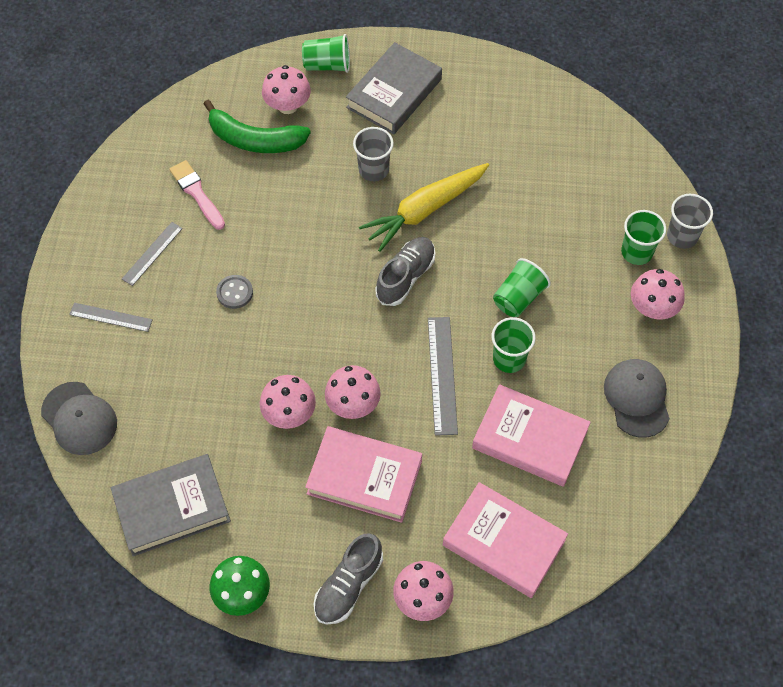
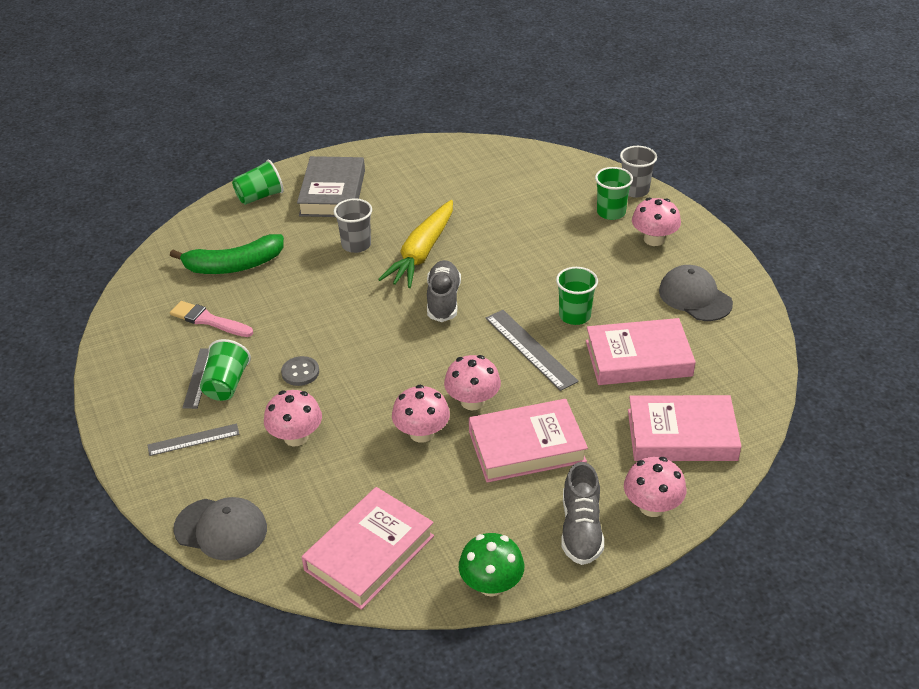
camera: 30 degrees left, 20 degrees down
grey book [111,454,231,556] -> pink book [302,487,434,610]
pink mushroom [262,65,311,114] -> pink mushroom moved to [264,390,322,446]
green cup [493,258,551,317] -> green cup moved to [200,339,251,401]

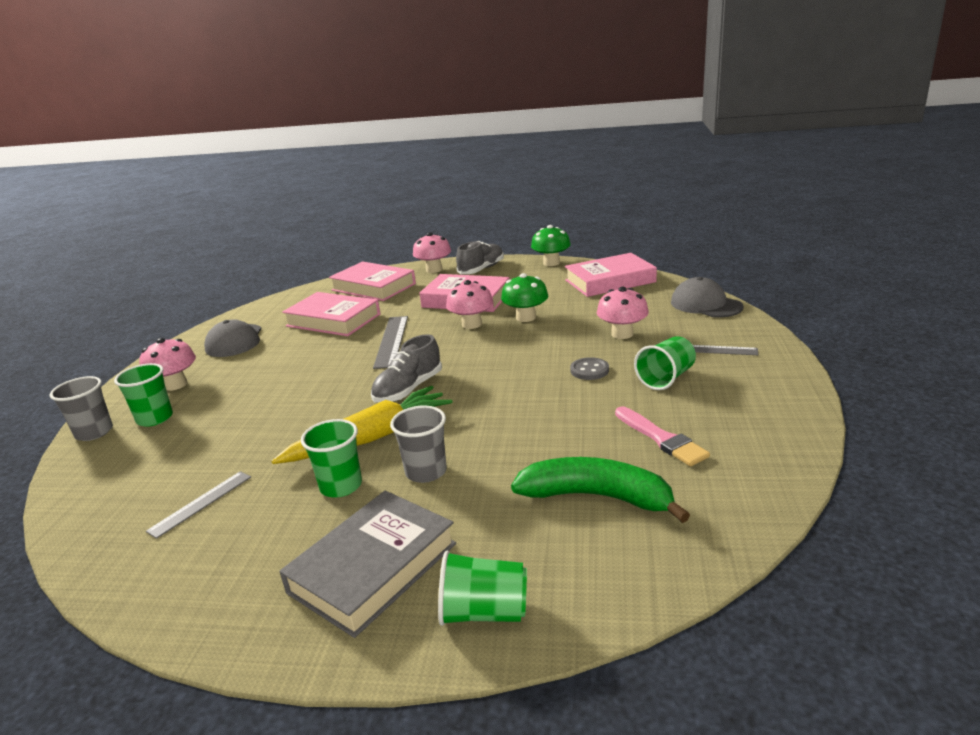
camera: 145 degrees left, 15 degrees down
grey ruler [183,348,209,409] -> grey ruler moved to [146,471,251,539]
pink mushroom [392,385,450,443] -> green mushroom [501,273,548,322]
green cup [556,267,598,325] -> green cup moved to [301,419,362,497]

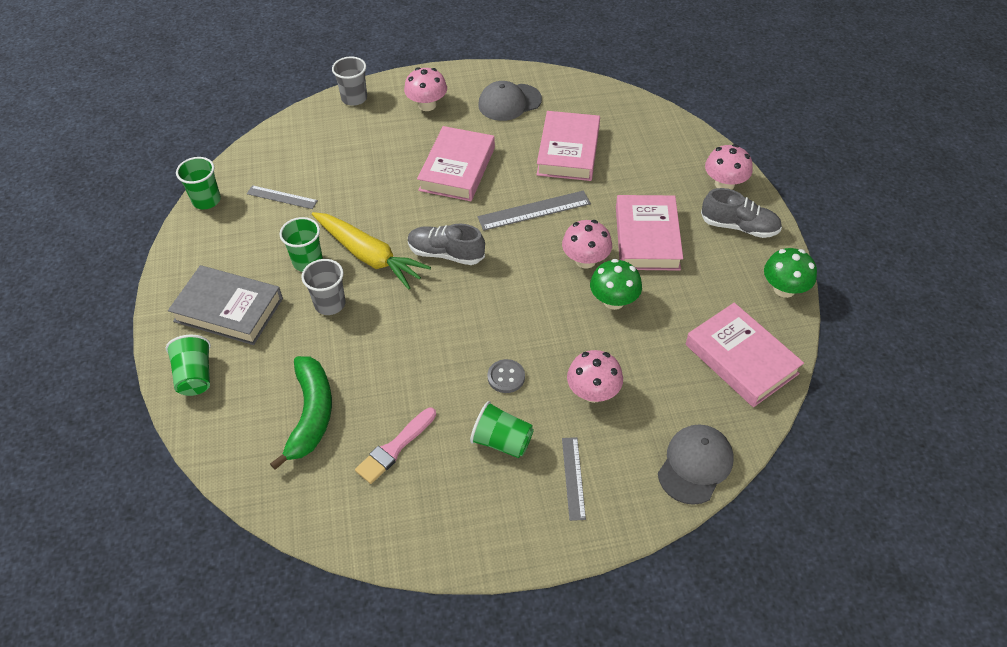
camera: 70 degrees right, 25 degrees up
green cup [114,363,173,427] -> green cup moved to [176,157,221,209]
pink book [329,261,416,301] -> pink book moved to [417,126,495,201]

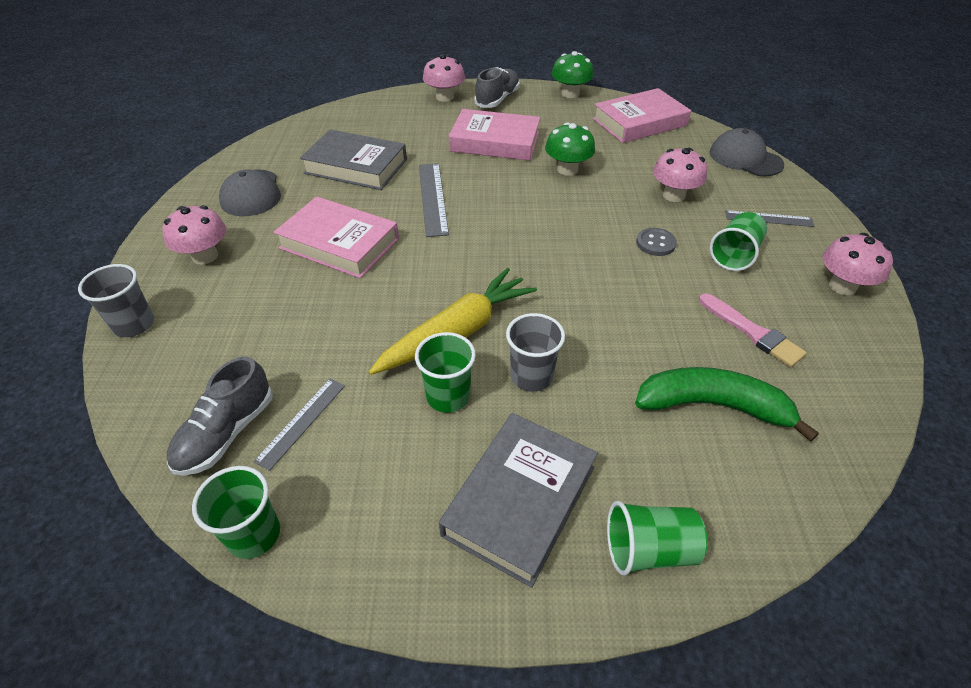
camera: 80 degrees left, 5 degrees down
grey shoe [408,224,485,265] -> grey shoe moved to [167,356,273,476]
pink book [536,111,600,181] -> grey book [300,129,407,190]
pink mushroom [562,220,612,268] -> pink mushroom moved to [822,233,893,295]

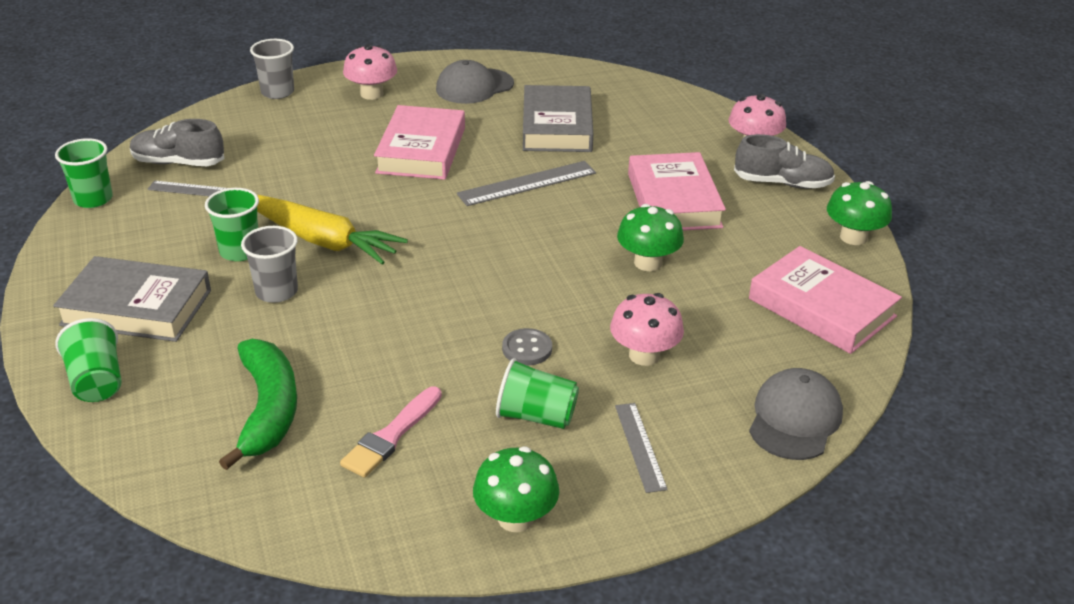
camera: 70 degrees right, 10 degrees down
pink mushroom [822,233,893,295] -> green mushroom [473,446,559,532]

